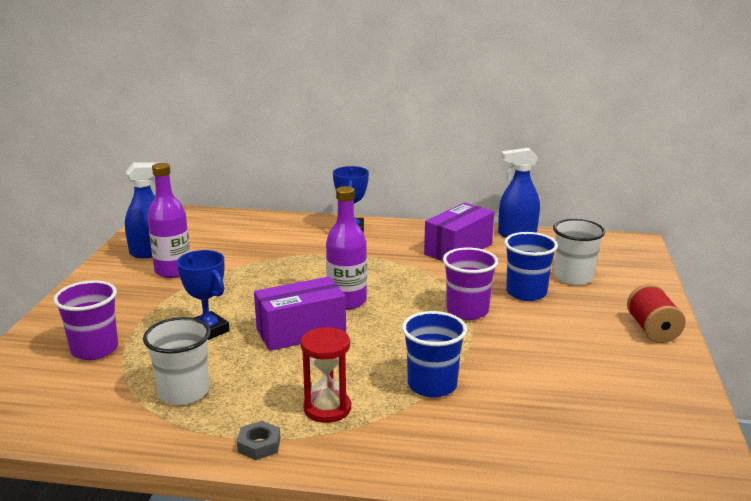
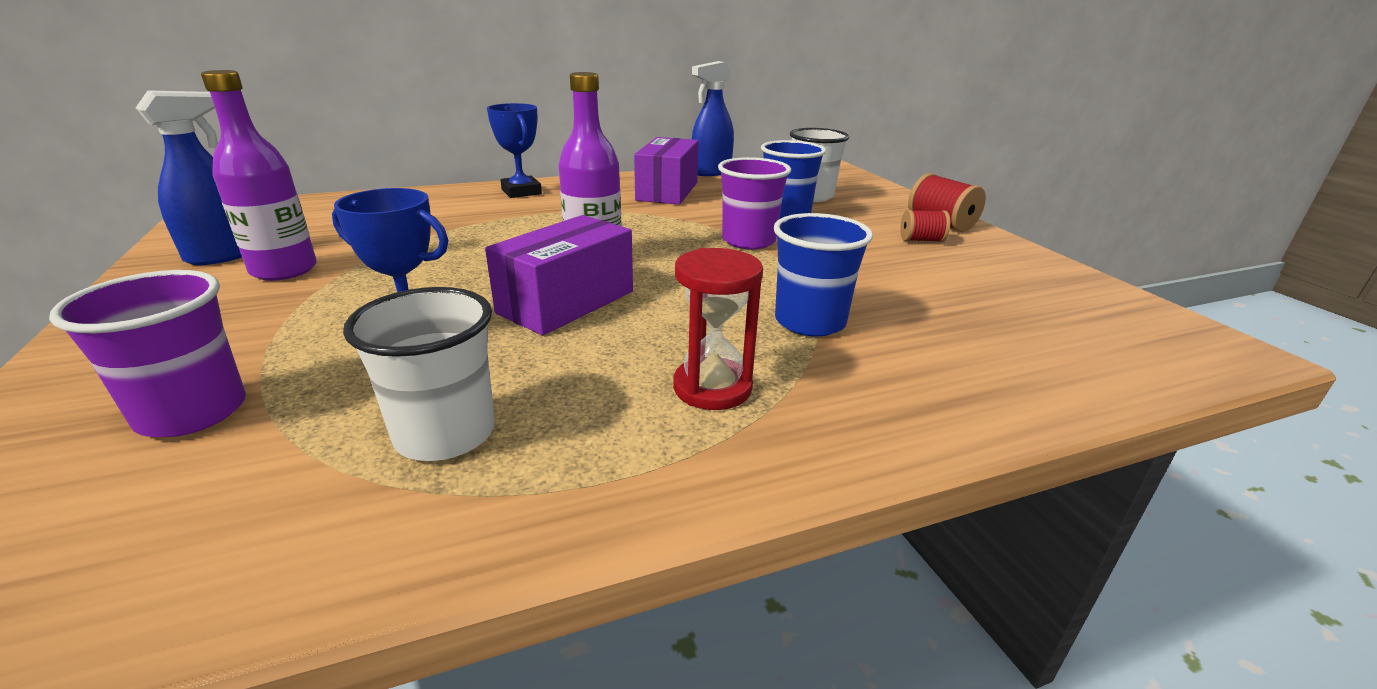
camera: 30 degrees left, 5 degrees up
grey nut [237,421,281,460] -> none
none -> red spool [900,210,950,242]

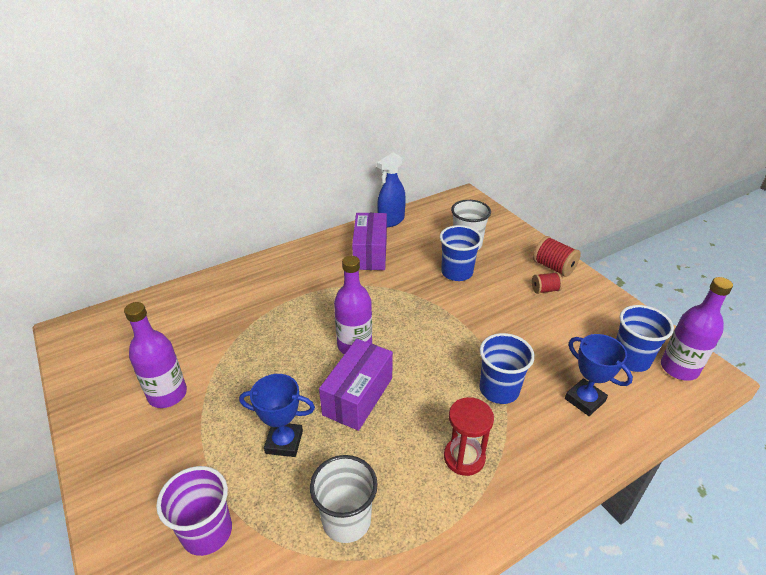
camera: 10 degrees left, 10 degrees up
blue spray bottle [136,90,242,265] -> none
blue trophy [487,103,542,198] -> blue trophy moved to [565,334,633,416]
purple cup [718,157,791,249] -> none
none -> blue cup [616,305,674,372]
none -> purple bottle [661,277,733,381]

